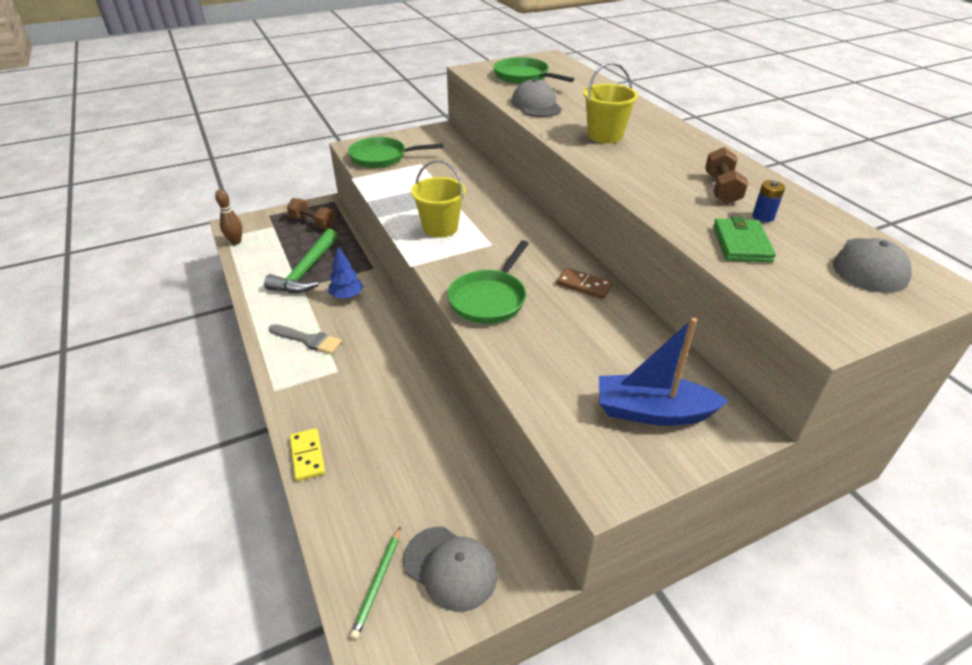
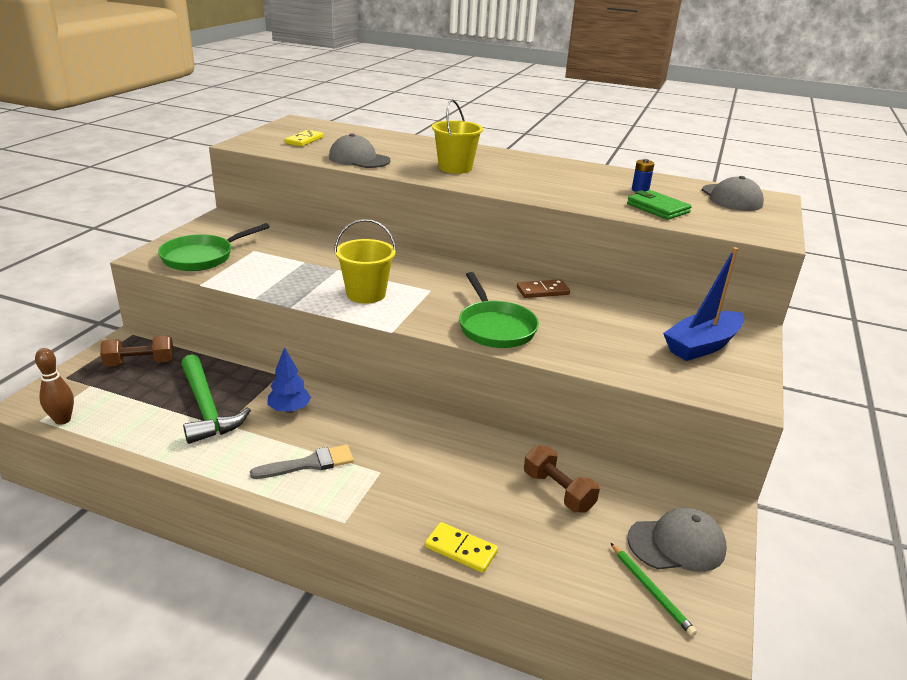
camera: 45 degrees left, 10 degrees down
green pan [493,57,574,84] -> yellow domino [285,130,324,147]
brown dumbbell [705,147,748,204] -> brown dumbbell moved to [524,445,600,512]

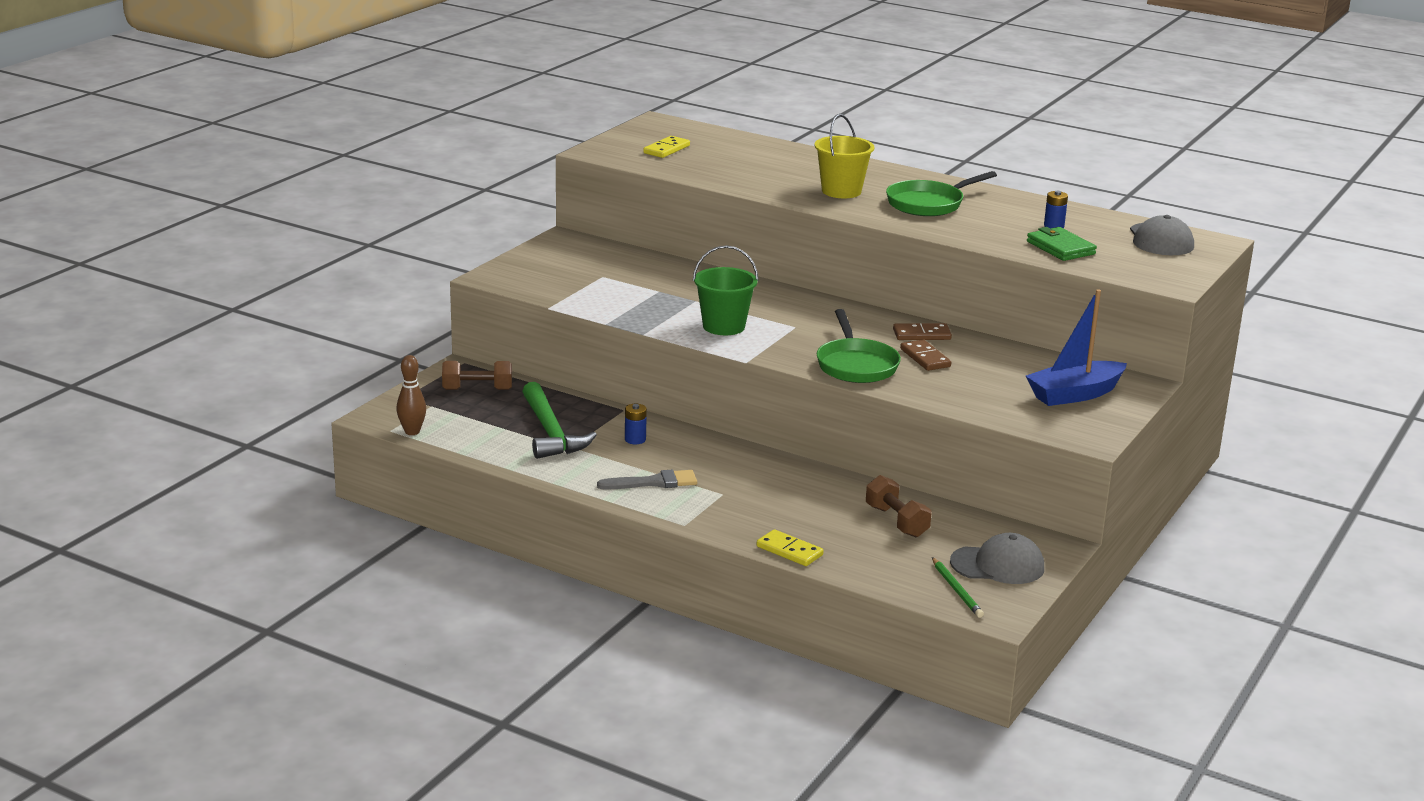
camera: 10 degrees right, 5 degrees down
green pan [158,223,270,271] -> green pan moved to [886,171,997,216]
blue tree [267,347,311,413] -> blue battery [625,404,647,444]
grey cap [329,134,391,168] -> none
yellow bucket [334,219,396,303] -> green bucket [693,245,759,335]
none -> brown domino [900,339,951,371]

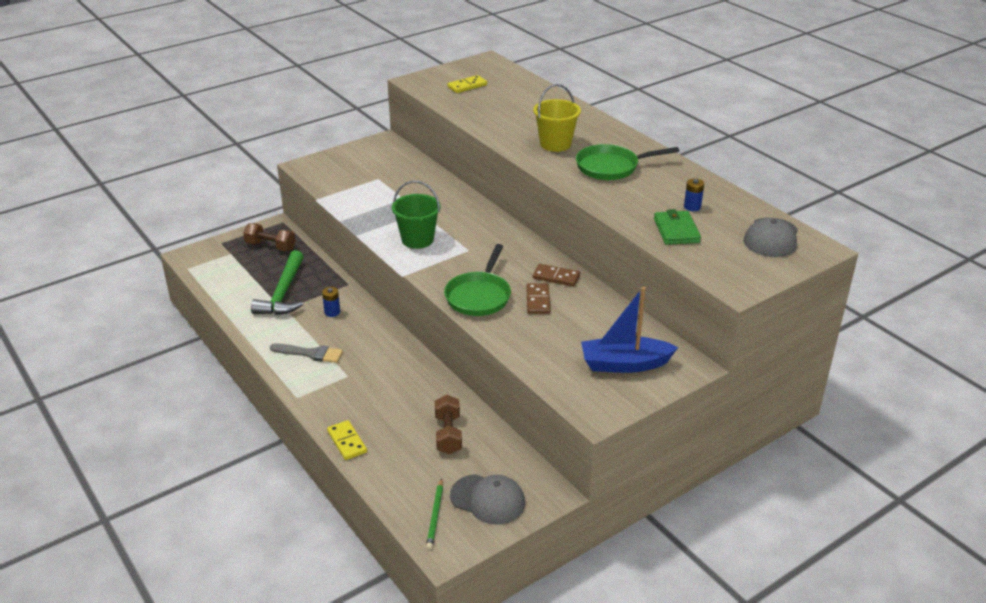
camera: 25 degrees right, 10 degrees up
brown bowling pin [396,355,426,435] -> none

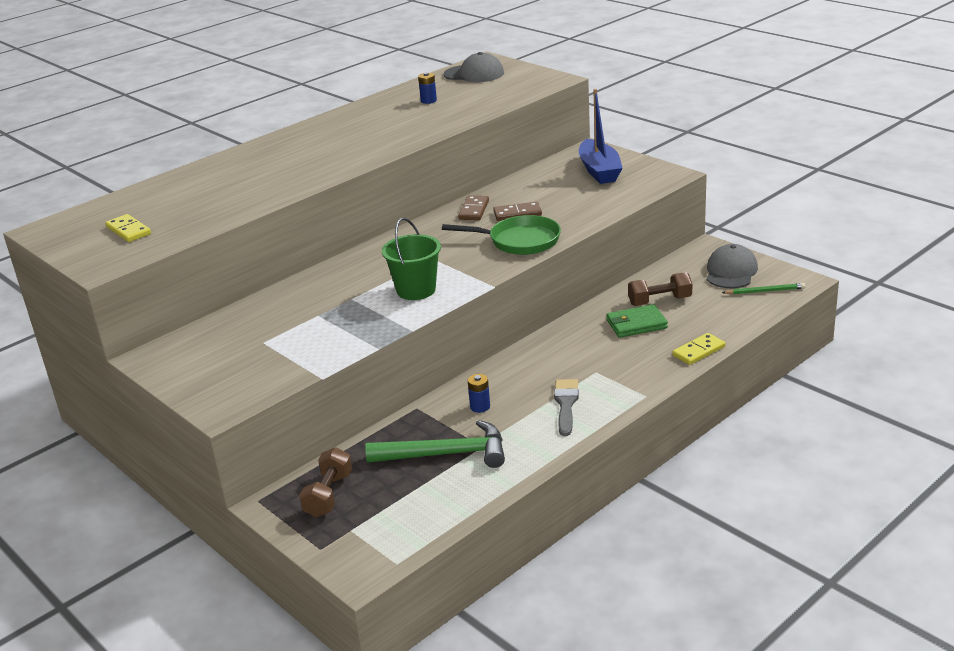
camera: 95 degrees left, 5 degrees down
yellow bucket [533,84,581,152] -> none
green pan [576,144,679,180] -> none
green wallet [654,209,701,245] -> green wallet moved to [606,304,668,338]

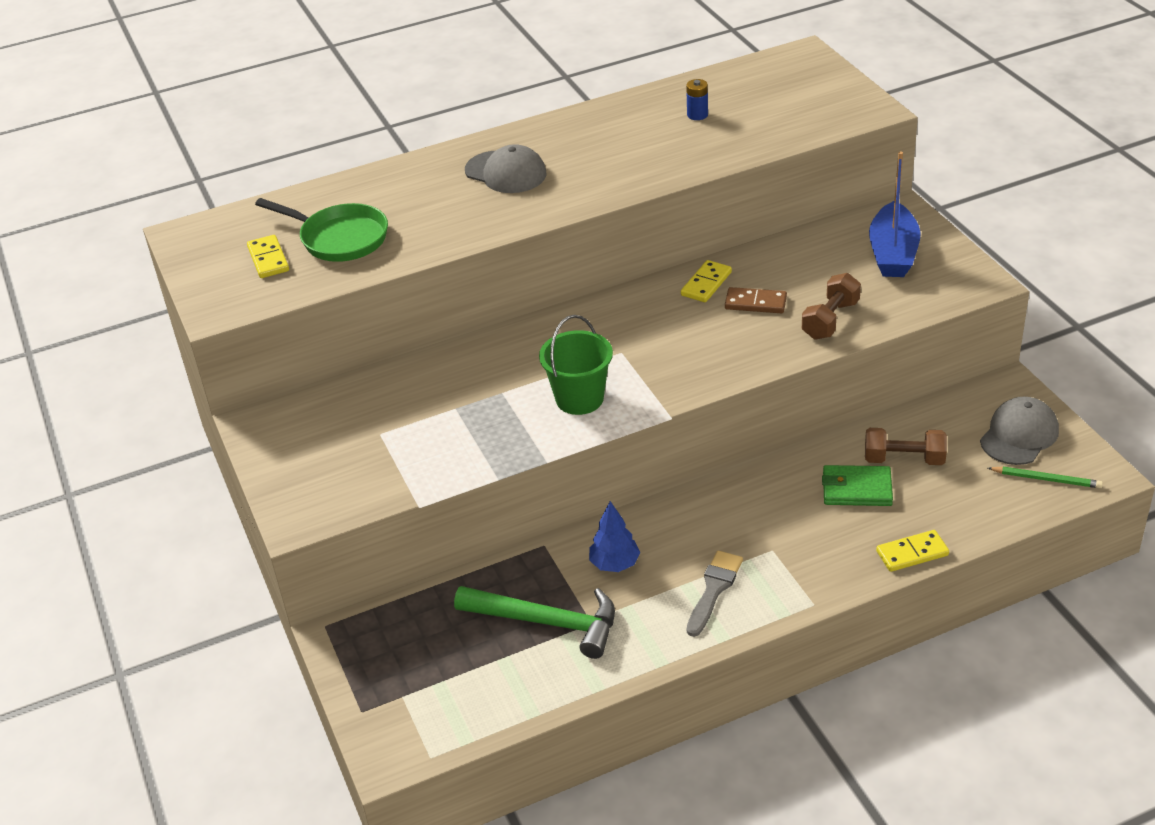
camera: 20 degrees right, 10 degrees up
brown dumbbell [299,447,352,517] -> brown dumbbell moved to [802,273,861,340]
green pan [442,215,561,255] -> green pan moved to [255,198,388,262]
grey cap [443,52,504,82] -> grey cap moved to [465,144,547,193]
brown domino [458,196,489,220] -> yellow domino [681,260,732,302]
blue battery [468,374,490,413] -> blue tree [589,501,641,572]

